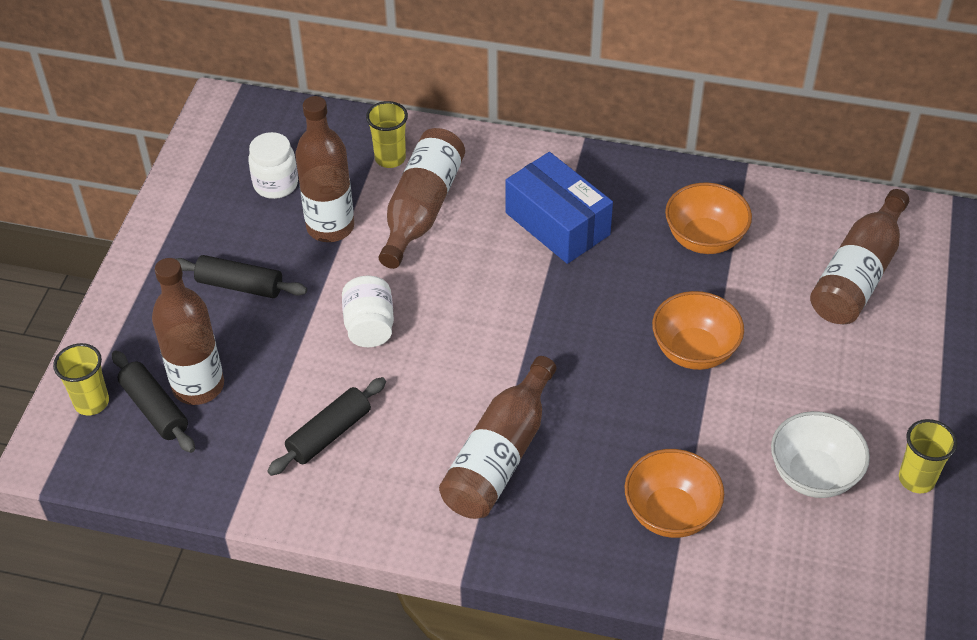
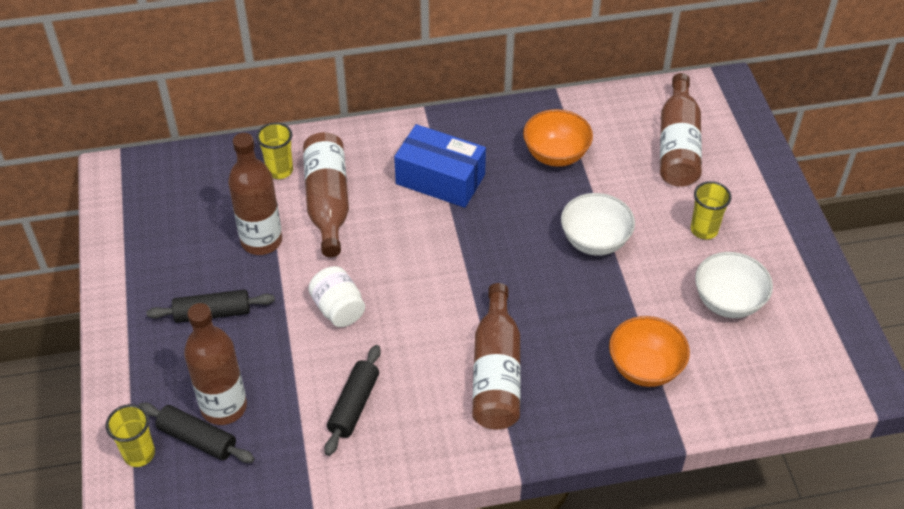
camera: 25 degrees left, 0 degrees up
white jar [248,132,298,199] -> none
orange bowl [652,291,744,370] -> white bowl [561,193,635,256]
yellow cup [899,419,957,493] -> yellow cup moved to [691,181,732,239]

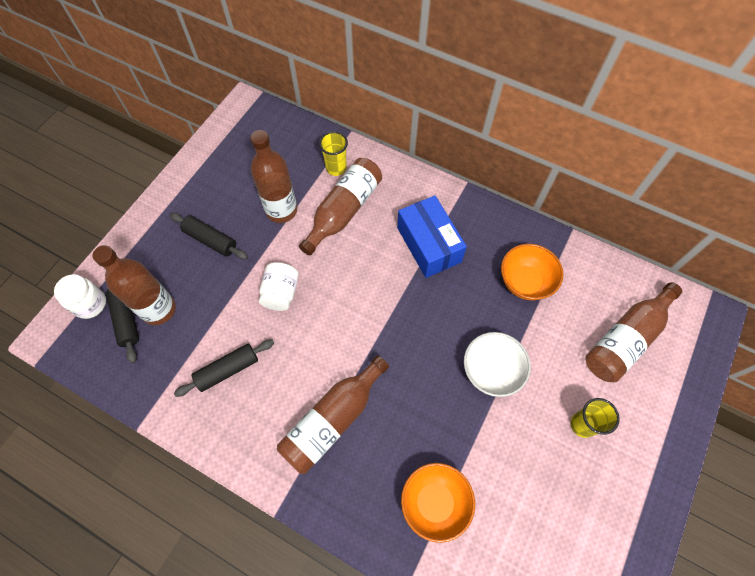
camera: 40 degrees right, 15 degrees up
yellow cup [106,404,155,467] -> white jar [54,274,106,319]
white bowl [695,252,773,318] -> none

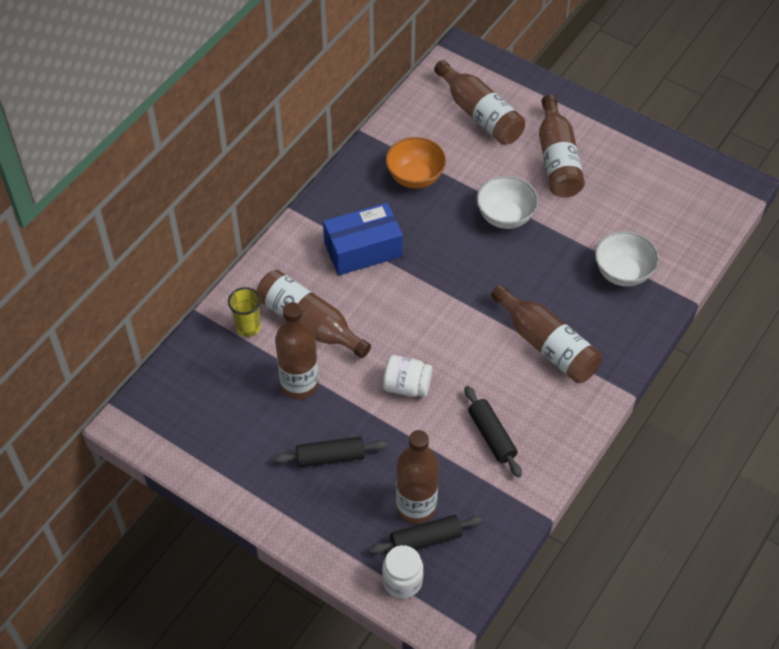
camera: 85 degrees left, 10 degrees down
black rolling pin [170,213,248,260] -> black rolling pin turned 45 degrees clockwise [273,437,387,467]
orange bowl [401,463,475,543] -> white bowl [595,231,659,287]
yellow cup [571,398,620,438] -> brown bottle [539,94,585,198]

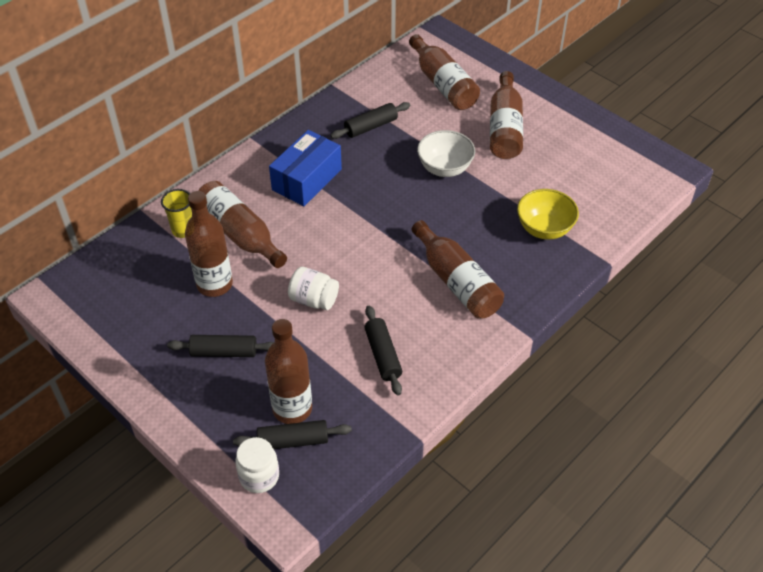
camera: 10 degrees right, 5 degrees down
blue box [323,203,403,275] -> blue box turned 45 degrees counterclockwise [269,130,342,206]
orange bowl [386,137,446,189] -> black rolling pin [330,102,410,139]
white bowl [595,231,659,287] -> yellow bowl [517,189,579,240]

